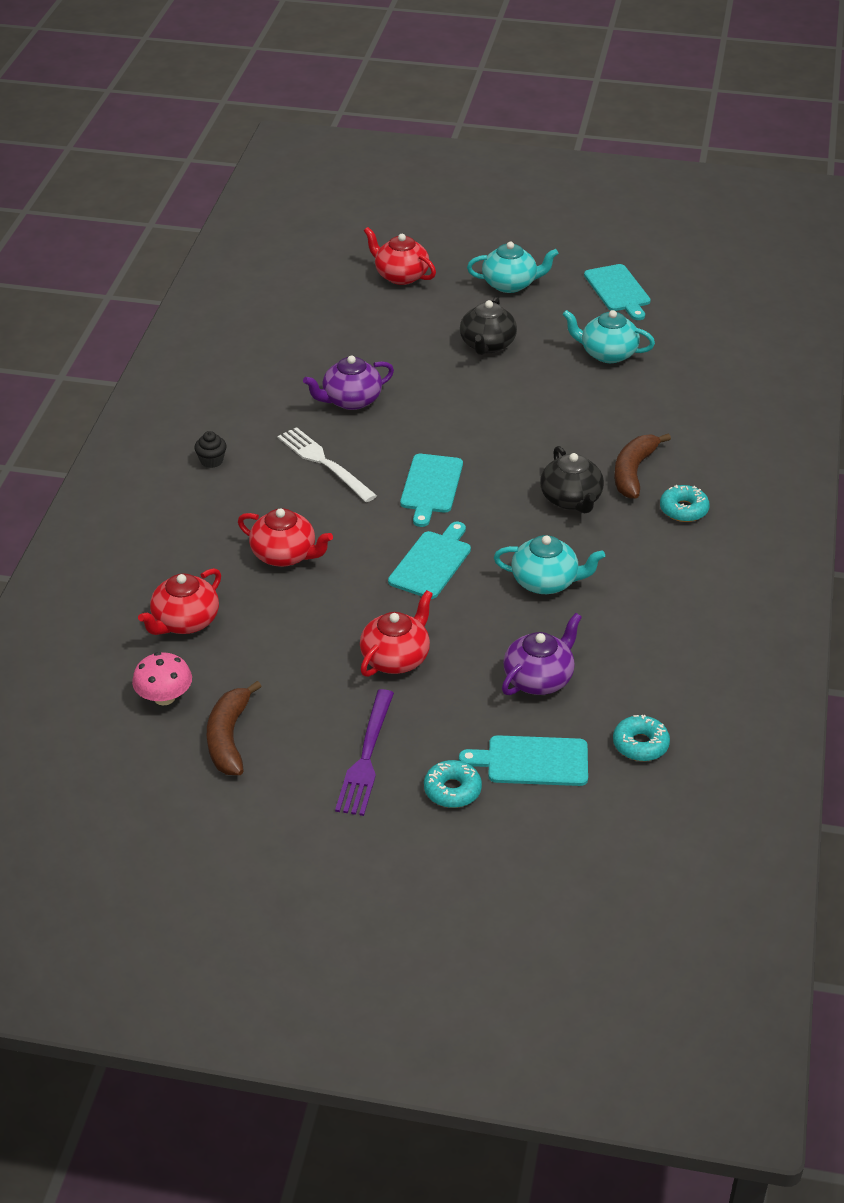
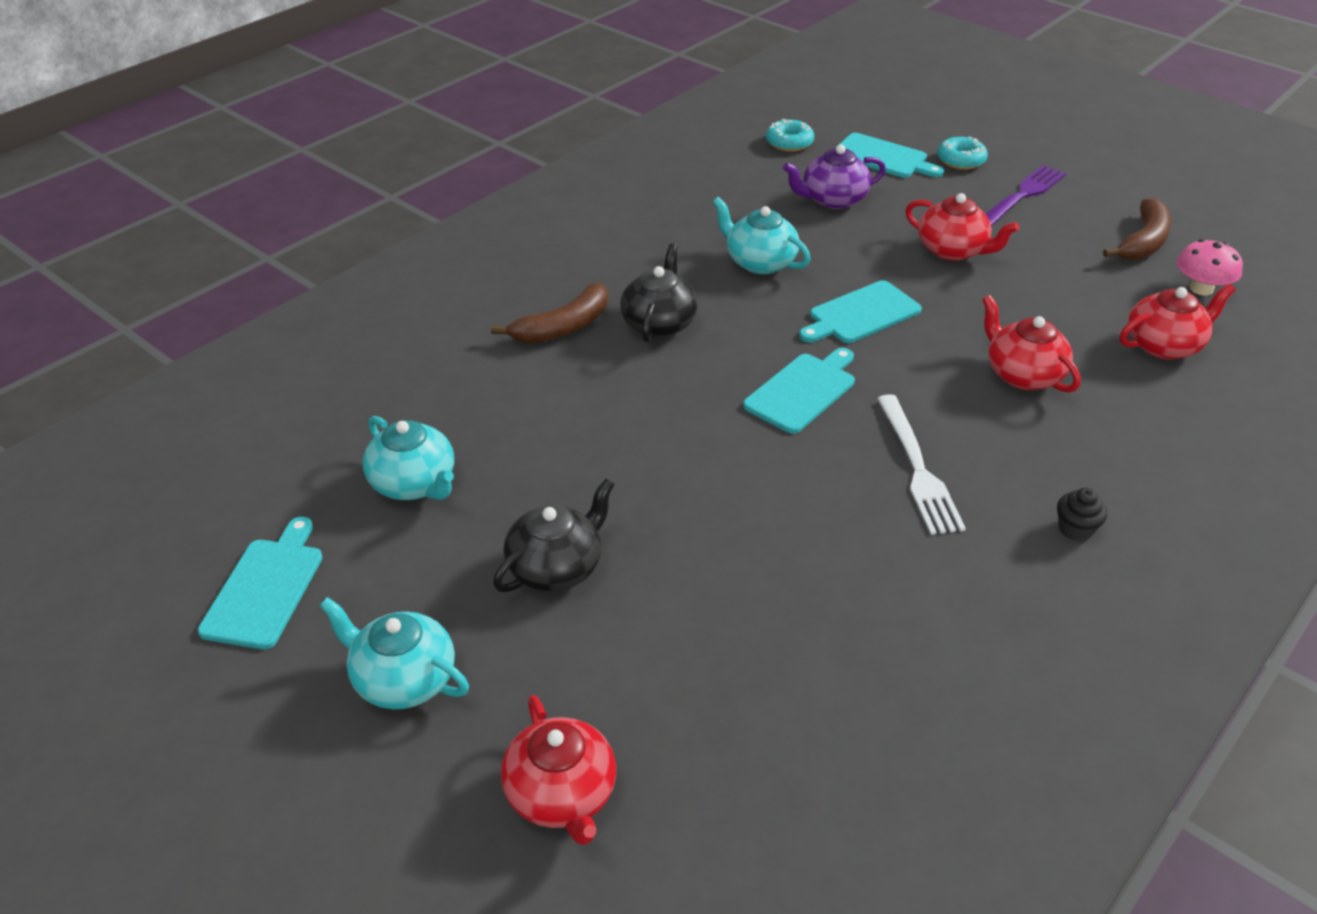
camera: 150 degrees left, 0 degrees up
purple teapot [303,355,394,410] -> none
red teapot [360,590,433,677] -> red teapot turned 120 degrees counterclockwise [905,193,1019,261]
turquoise donut [660,485,710,522] -> none

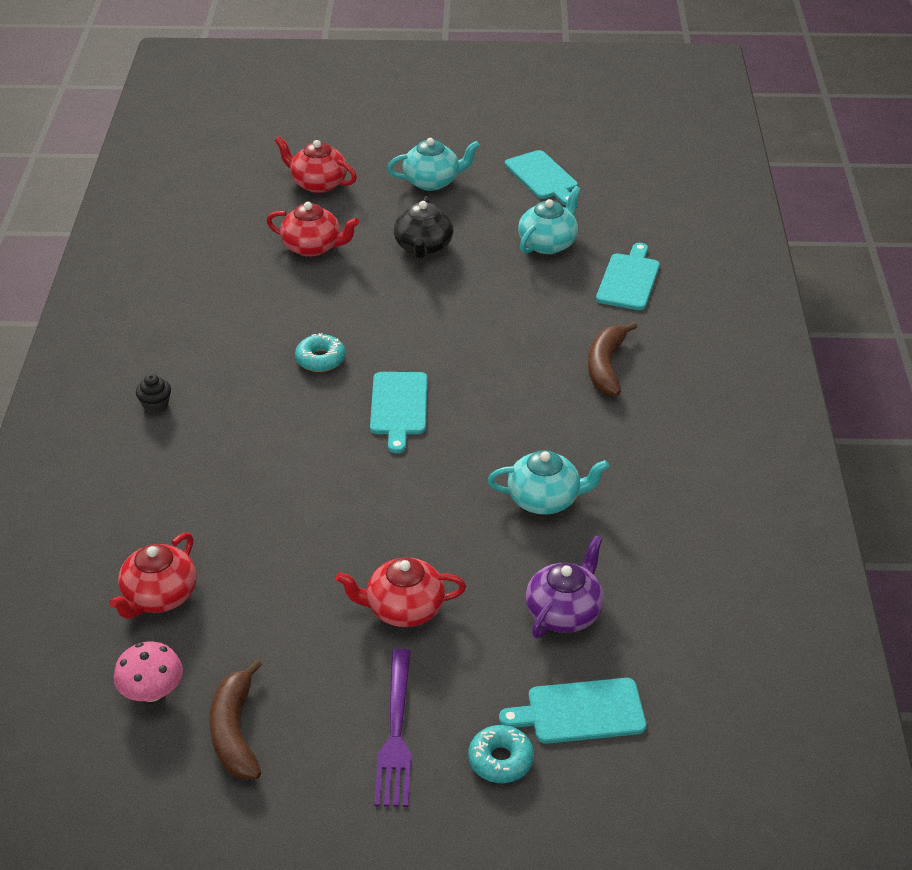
camera: 140 degrees right, 0 degrees up
turquoise teapot [363,416,454,500] -> turquoise teapot turned 120 degrees clockwise [518,186,581,254]
black teapot [620,243,698,343] -> none
turquoise donut [766,119,814,152] -> turquoise donut moved to [295,333,346,372]
turquoise cutting board [799,280,922,343] -> turquoise cutting board moved to [596,243,660,310]
white fork [877,394,966,535] -> none
red teapot [982,295,1081,393] -> red teapot moved to [267,202,359,257]

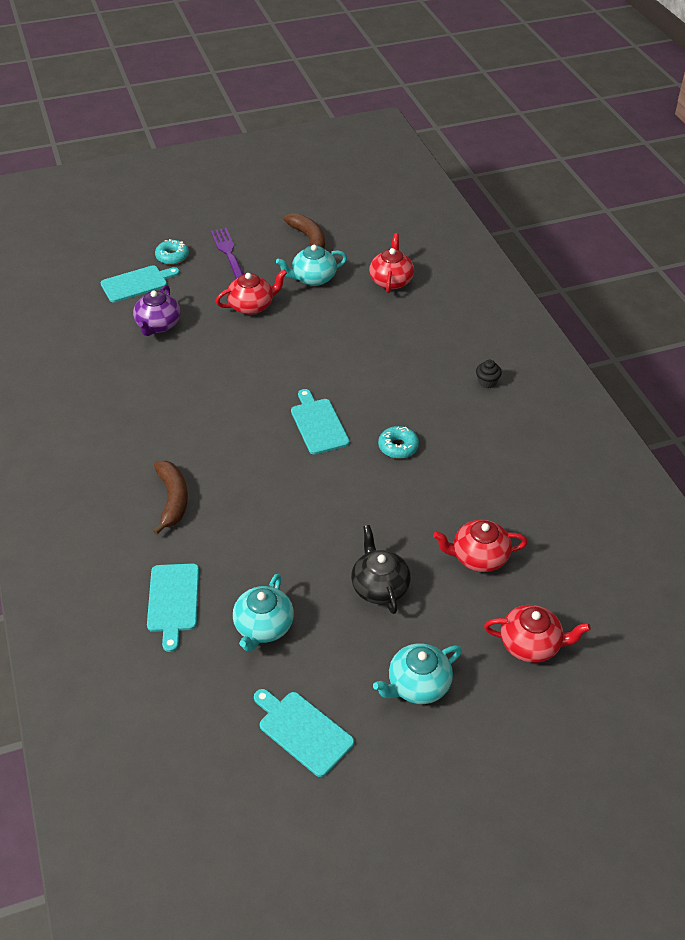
camera: 160 degrees right, 5 degrees up
pink mushroom [114,642,183,702] -> none
turquoise teapot [488,450,609,515] -> turquoise teapot moved to [276,245,347,286]

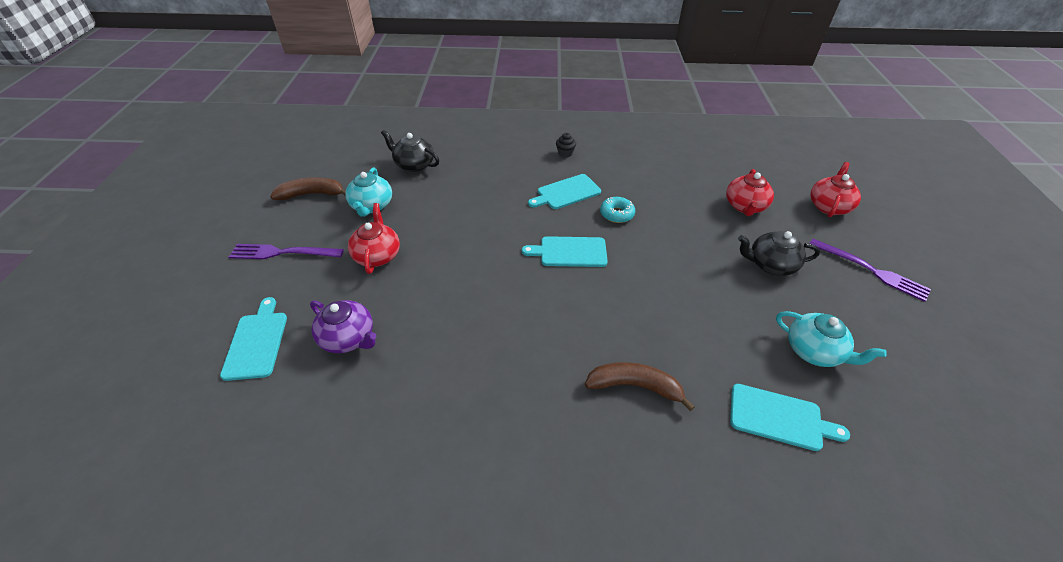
camera: 70 degrees left, 0 degrees up
turquoise donut [155,239,189,265] -> none
turquoise cutting board [254,689,354,777] -> turquoise cutting board moved to [528,174,601,209]
red teapot [369,233,414,293] -> black teapot [381,130,439,172]
turquoise teapot [373,643,462,704] -> purple fork [809,239,931,302]

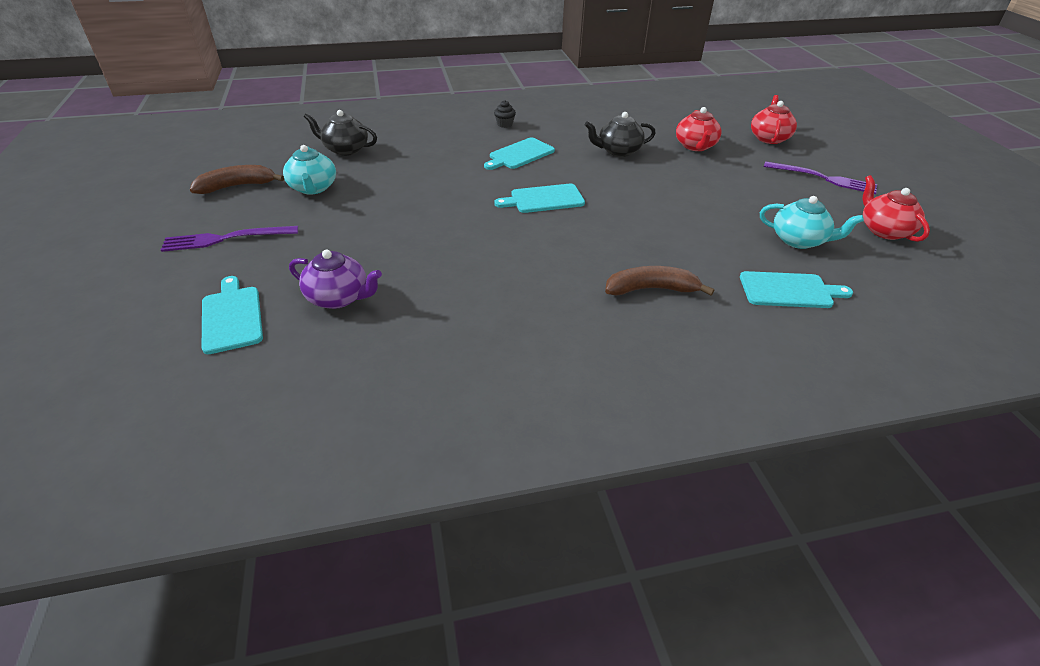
camera: 15 degrees left, 5 degrees down
red teapot [348,203,400,274] -> red teapot moved to [862,175,930,242]
turquoise donut [600,197,635,223] -> none
black teapot [738,231,820,276] -> black teapot moved to [585,112,656,157]

